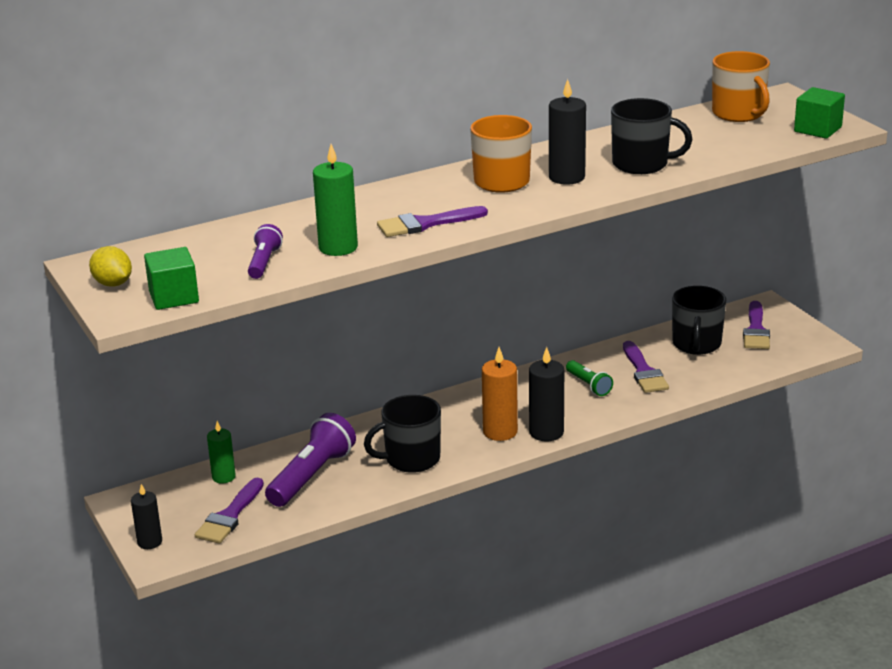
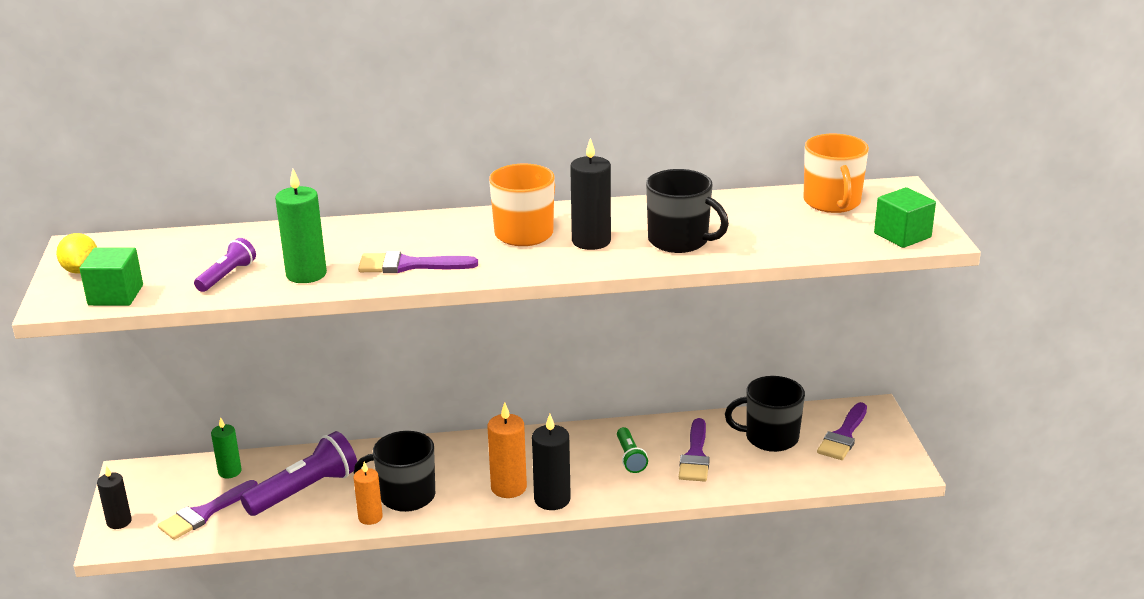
camera: 20 degrees right, 0 degrees up
black mug [672,286,726,355] -> black mug turned 60 degrees clockwise [725,376,805,452]
none -> orange candle [354,462,383,525]

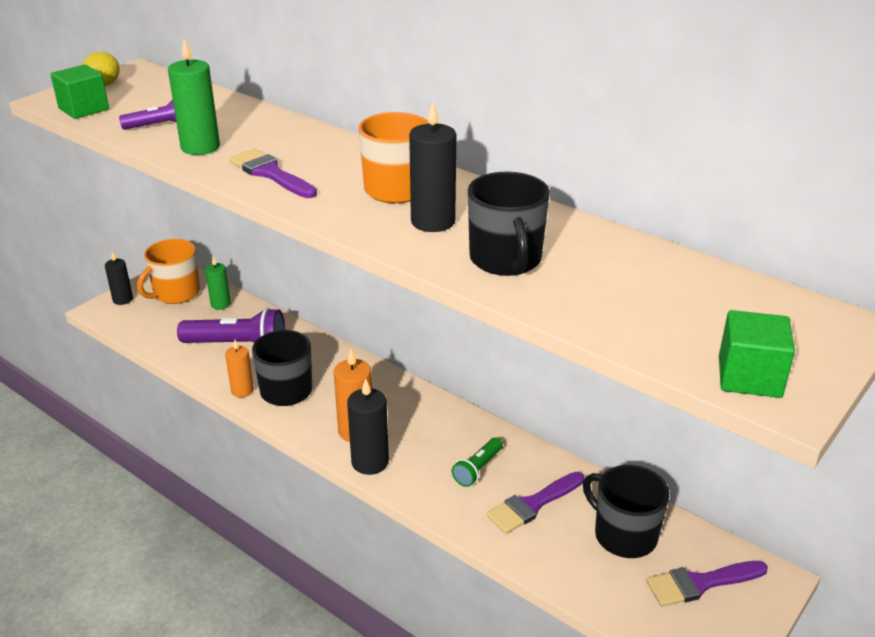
camera: 45 degrees right, 5 degrees up
purple brush [158,480,258,540] -> none
orange mug [803,134,869,213] -> orange mug moved to [137,239,200,304]

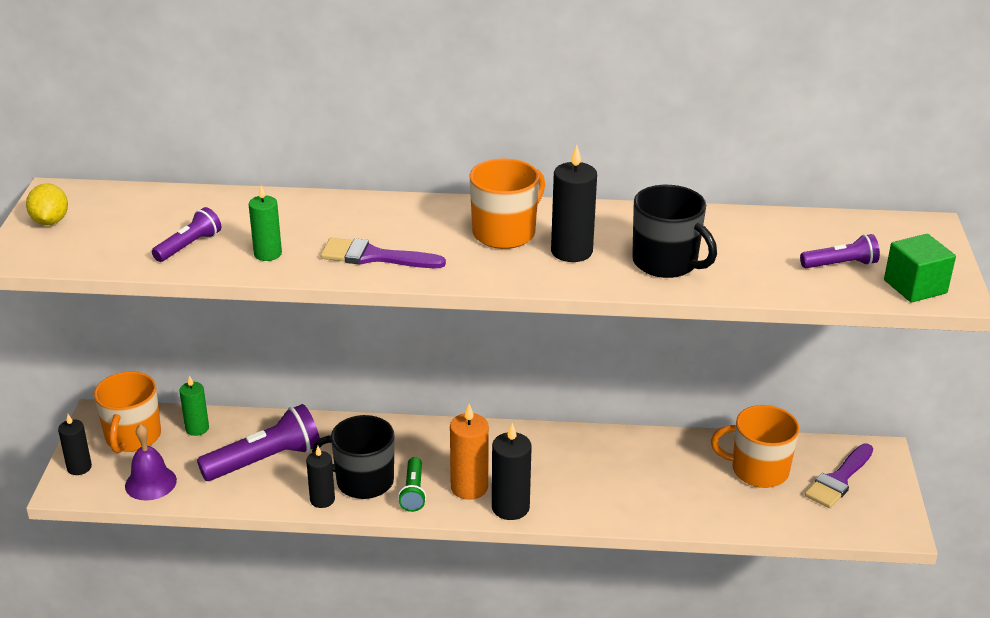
camera: 35 degrees left, 0 degrees up
green cube [51,64,109,119] -> none
green candle [168,39,220,155] -> green candle [249,185,282,261], size x0.66
orange candle [225,340,254,398] -> black candle [306,446,335,508]
green flashlight [452,437,503,487] -> green flashlight moved to [398,457,426,512]
purple brush [486,472,584,534] -> none
black mug [583,465,669,558] -> orange mug [711,405,799,488]
none -> purple bell [125,424,177,501]
none -> purple flashlight [800,234,880,268]

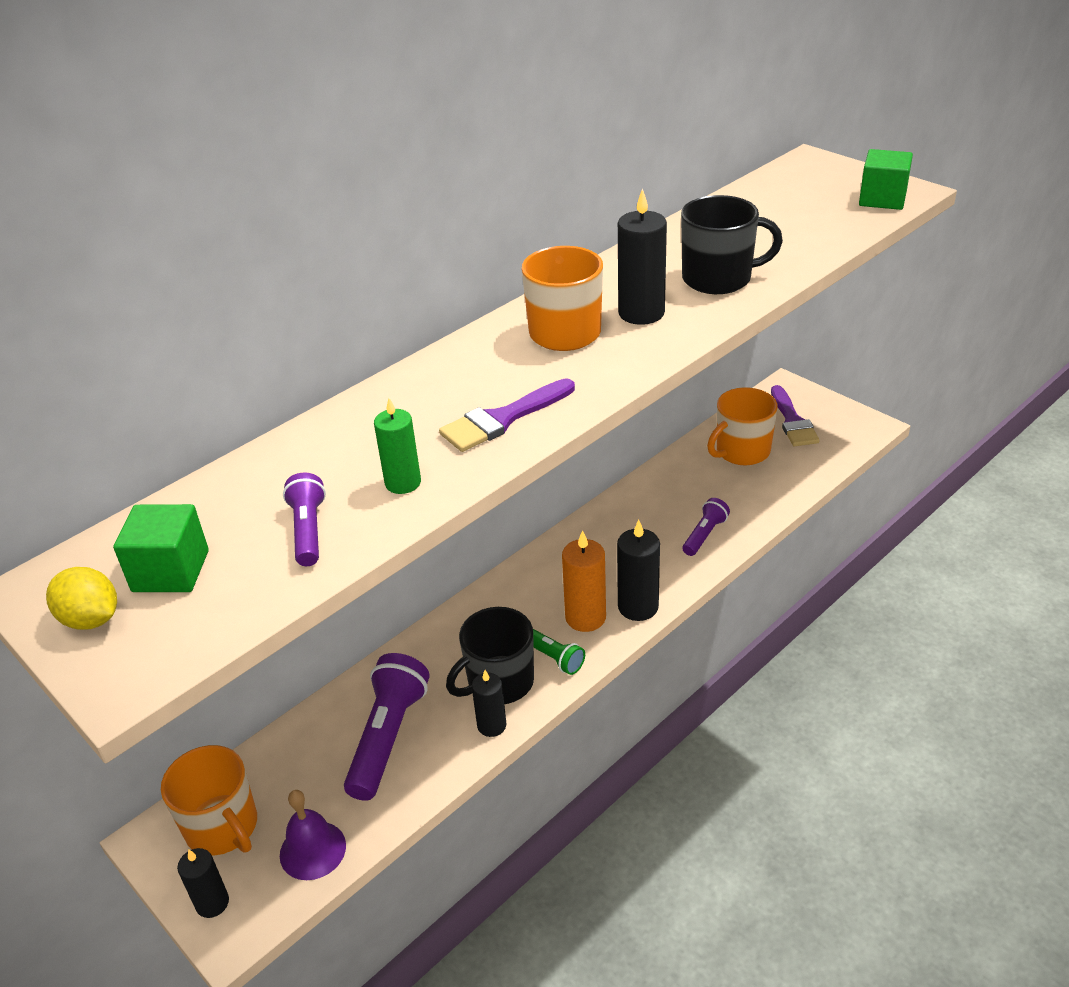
camera: 45 degrees left, 5 degrees up
green candle [179,375,209,436] -> none
purple flashlight [800,234,880,268] -> purple flashlight moved to [682,498,730,556]
none -> green cube [113,504,209,592]

